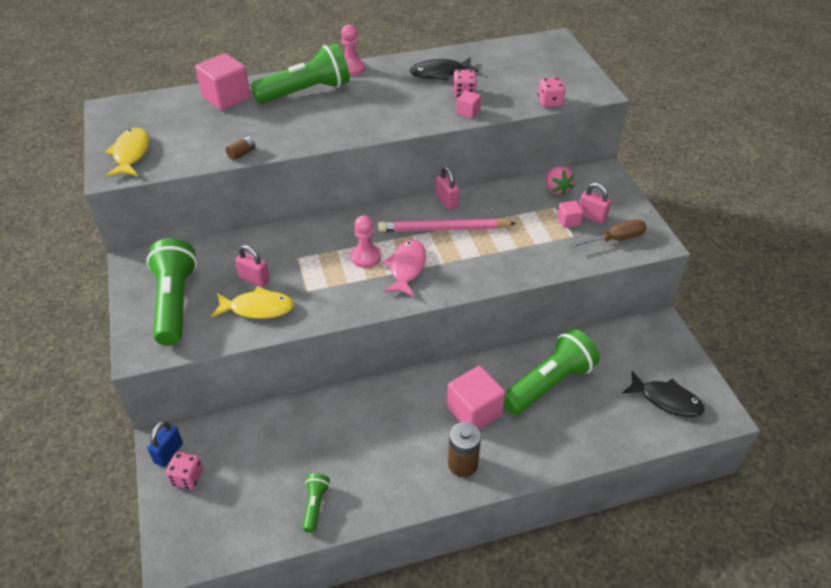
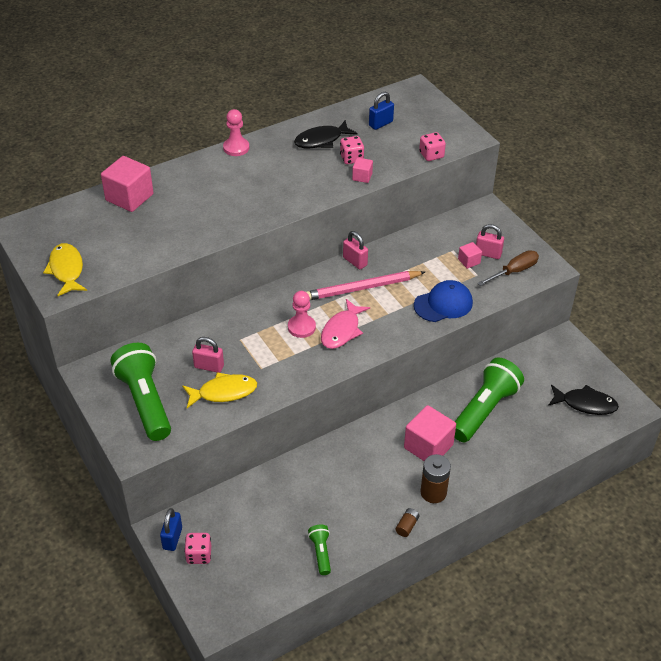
camera: 15 degrees left, 0 degrees up
brown battery [226,136,256,160] -> brown battery moved to [395,508,419,537]
green flashlight [251,43,350,104] -> none
pink fish [383,240,426,297] -> pink fish turned 150 degrees counterclockwise [321,299,370,349]
pink strawberry [546,166,575,196] -> none
none -> blue padlock [369,92,394,130]
none -> blue cap [414,280,473,322]

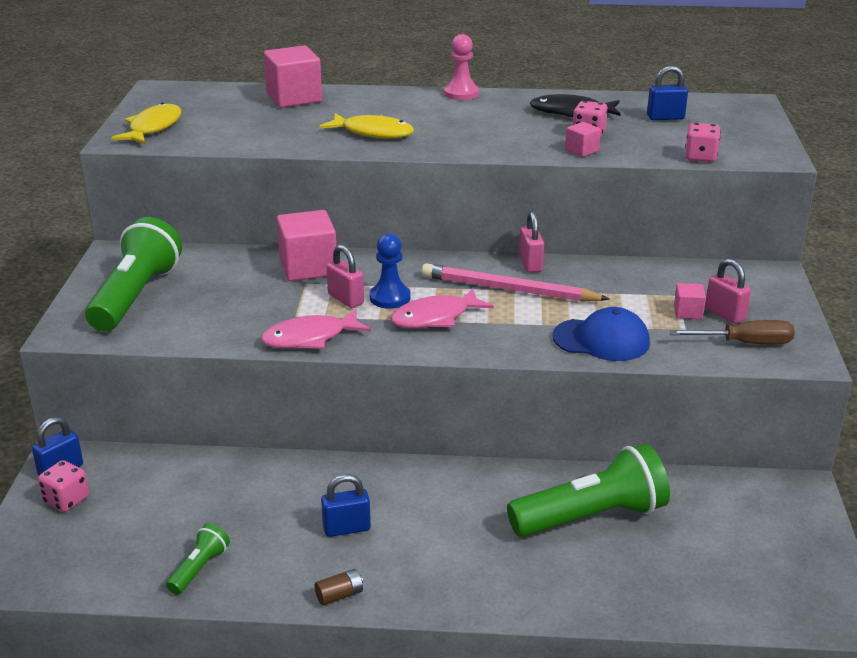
camera: 35 degrees right, 15 degrees down
yellow fish [182,372,257,408] -> yellow fish moved to [319,113,414,139]
pink padlock [192,337,224,373] -> pink padlock moved to [326,244,364,308]
pink pawn [288,291,316,338] -> blue pawn [370,233,411,309]
pink cube [404,405,456,461] -> pink cube moved to [277,210,336,281]
brown battery [420,454,451,503] -> none
black fish [548,385,619,415] -> none
none -> pink fish [261,309,371,349]
none -> blue padlock [321,474,371,537]

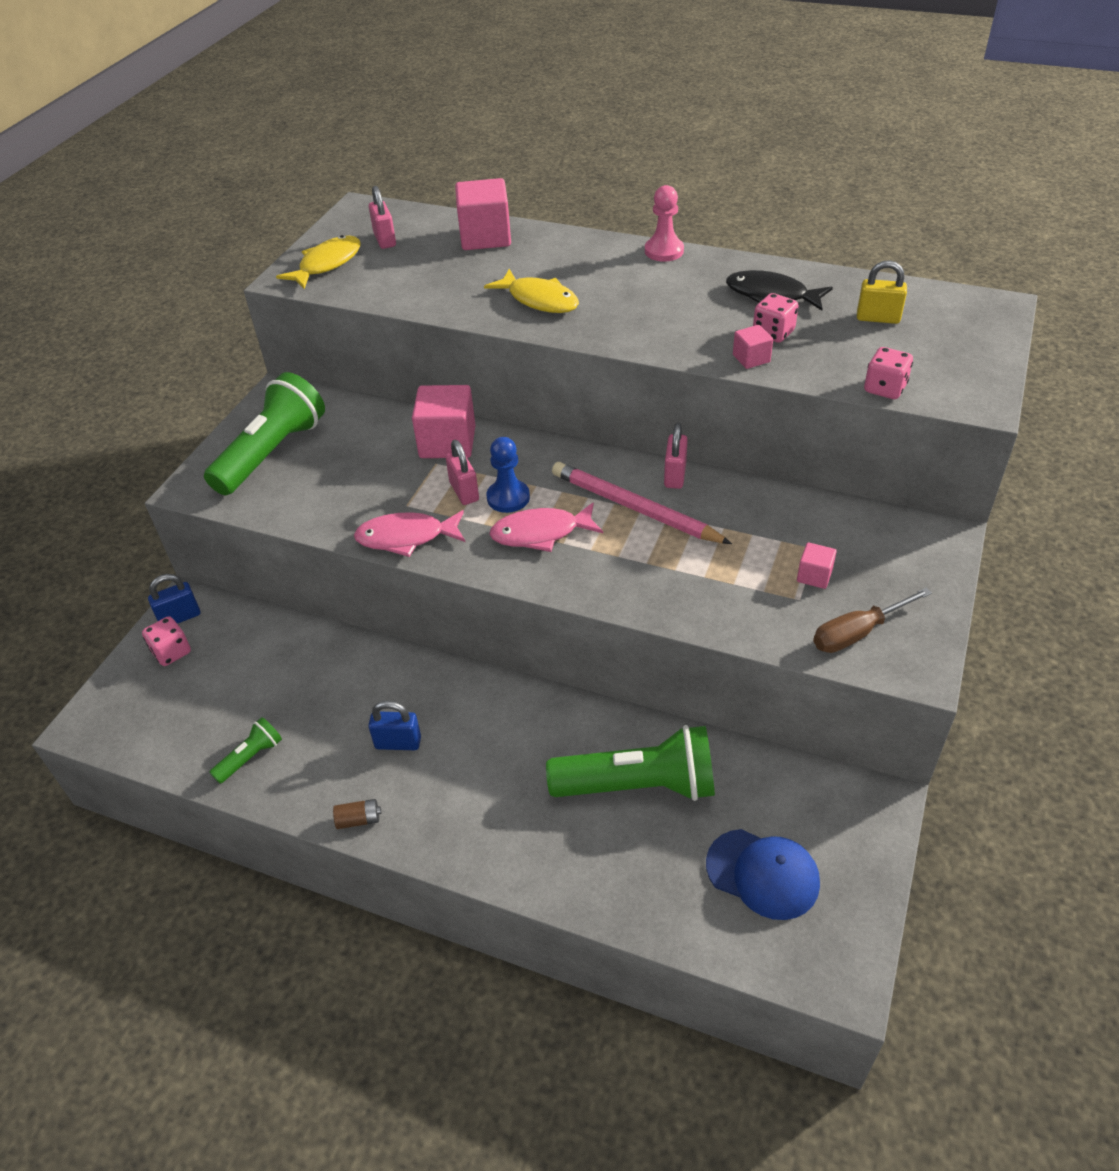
camera: 20 degrees right, 15 degrees up
blue cap [552,307,650,361] -> blue cap moved to [706,829,820,920]
blue padlock [647,65,688,120] -> yellow padlock [857,260,907,324]
brown screwdriver [669,320,795,344] -> brown screwdriver turned 135 degrees clockwise [813,588,932,653]
pink padlock [705,258,751,324] -> pink padlock moved to [369,186,396,249]

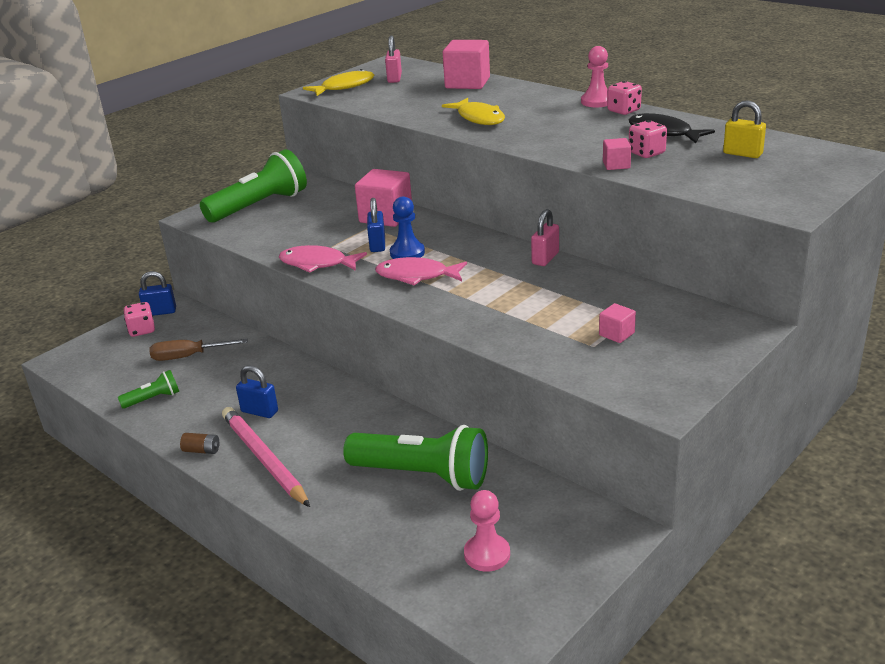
camera: 20 degrees right, 15 degrees down
pink padlock [446,440,479,505] -> blue padlock [367,198,385,252]
pink pencil [552,462,732,544] -> pink pencil moved to [222,407,310,507]
blue cap [706,829,820,920] -> pink pawn [464,490,510,572]
brown screwdriver [813,588,932,653] -> brown screwdriver moved to [150,339,248,361]
pink dice [864,347,913,399] -> pink dice moved to [607,81,642,115]

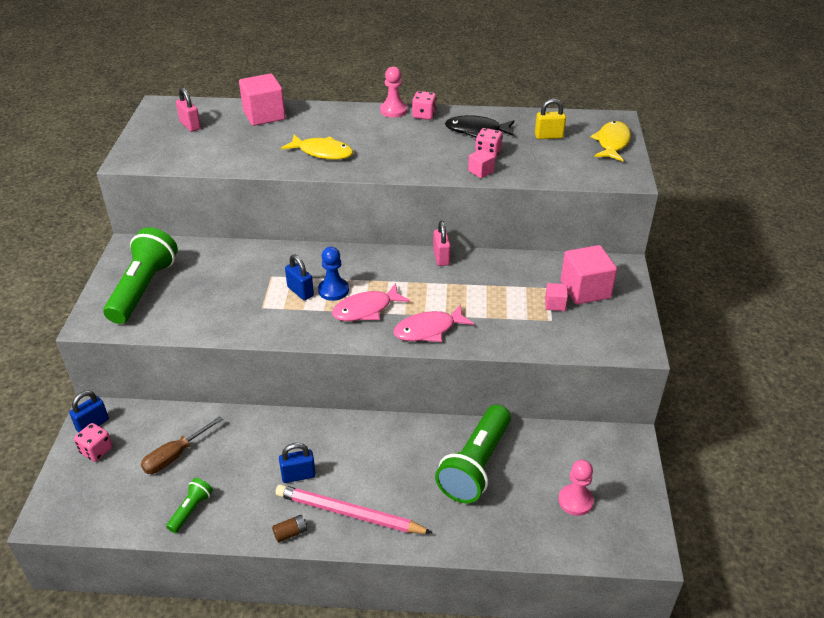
camera: 40 degrees left, 10 degrees up
pink fish [279,245,367,273] -> pink fish moved to [393,304,474,342]
yellow fish [303,69,374,96] -> yellow fish moved to [591,121,631,161]
green flashlight [343,425,488,491] -> green flashlight turned 135 degrees clockwise [435,405,511,503]
pink cube [355,169,412,227] -> pink cube moved to [561,245,617,304]

